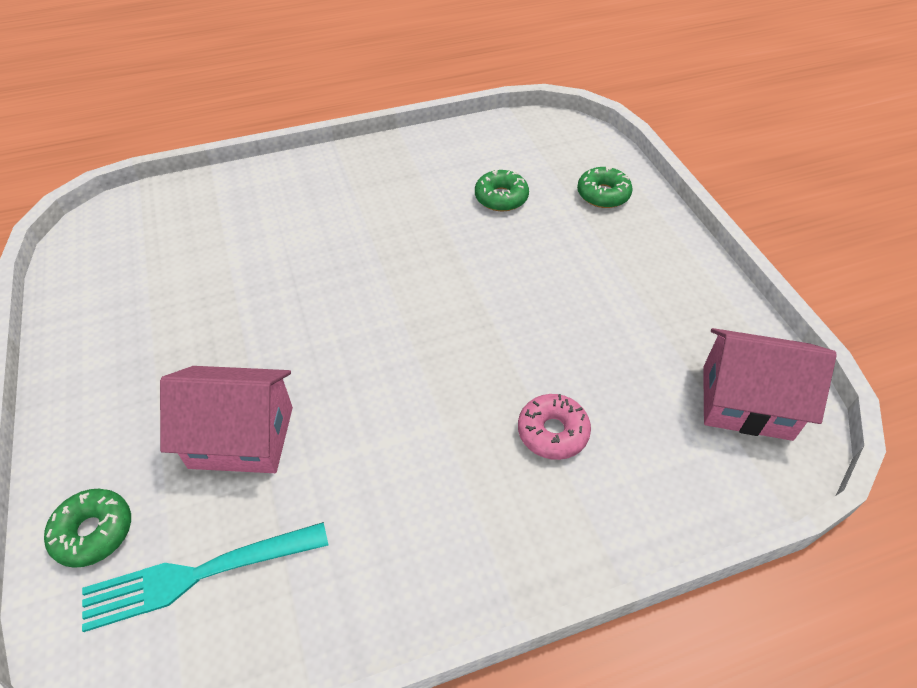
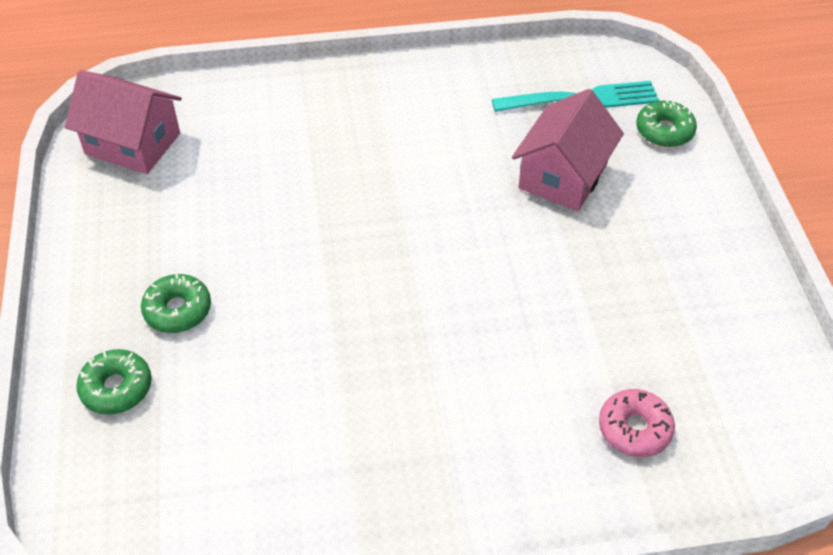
camera: 170 degrees left, 0 degrees up
pink house [160,366,293,473] -> pink house turned 75 degrees counterclockwise [512,89,624,211]
green donut [475,170,529,211] -> green donut moved to [141,273,211,333]
pink donut [518,394,591,460] -> pink donut moved to [599,389,675,457]

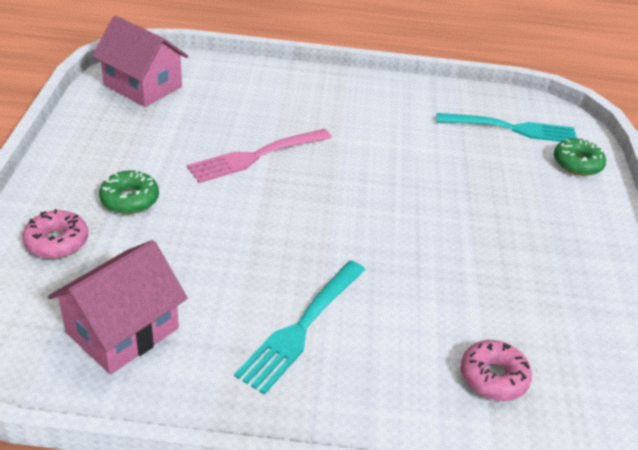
camera: 10 degrees right, 10 degrees down
green donut [76,349,152,415] -> pink donut [23,209,88,259]
pink house [512,89,624,211] -> pink house moved to [48,240,188,374]
none -> pink fork [187,129,332,183]
none -> turquoise fork [234,260,365,395]

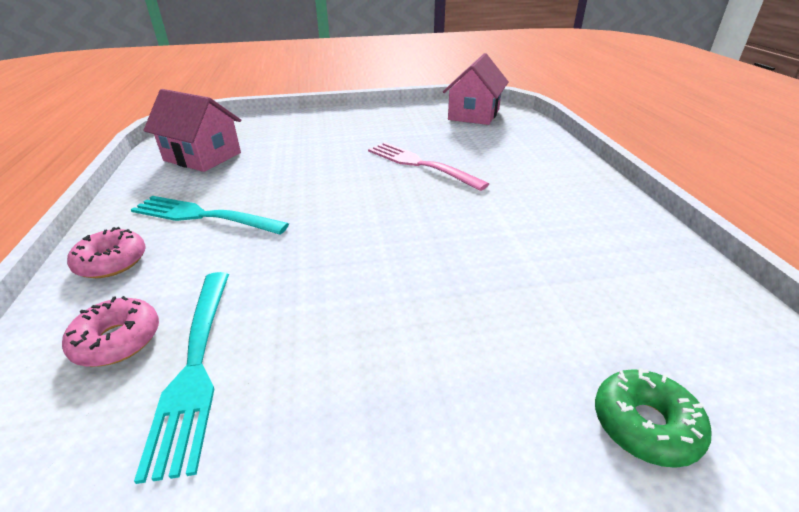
camera: 80 degrees right, 5 degrees down
pink donut [23,209,88,259] -> pink donut moved to [67,227,146,278]
green donut [99,169,159,214] -> none
turquoise fork [437,113,577,142] -> turquoise fork moved to [134,272,229,484]

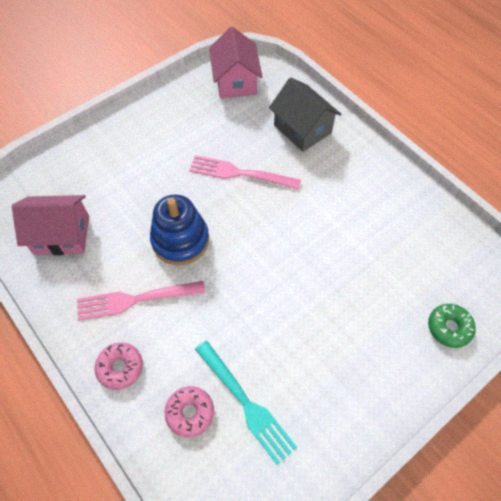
camera: 30 degrees left, 25 degrees up
turquoise fork [131,196,289,234] -> pink fork [77,281,205,321]
none -> blue stacking toy [150,194,209,265]
none -> grey house [269,77,341,152]

